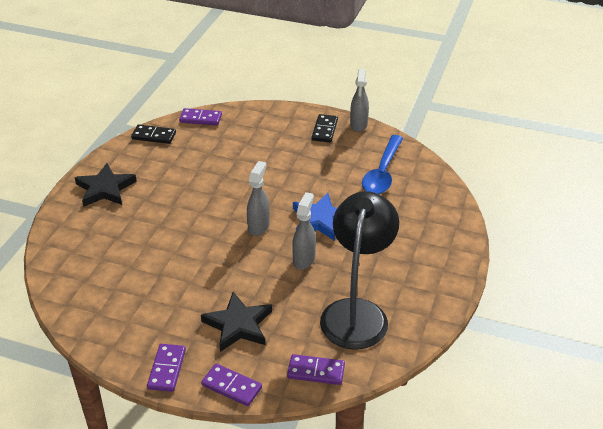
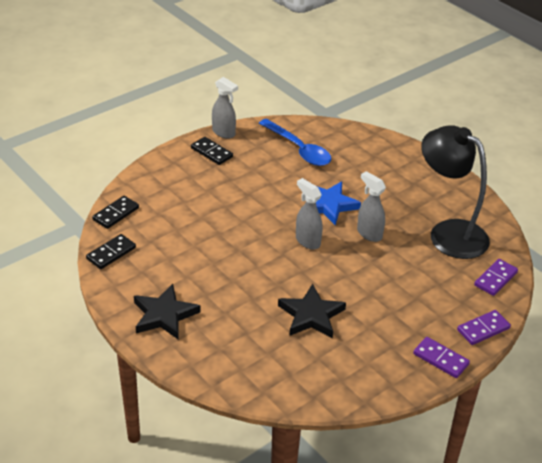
camera: 60 degrees left, 0 degrees up
purple domino [179,108,222,126] -> black domino [92,196,139,229]
black star [201,292,272,352] -> black star moved to [278,284,346,338]

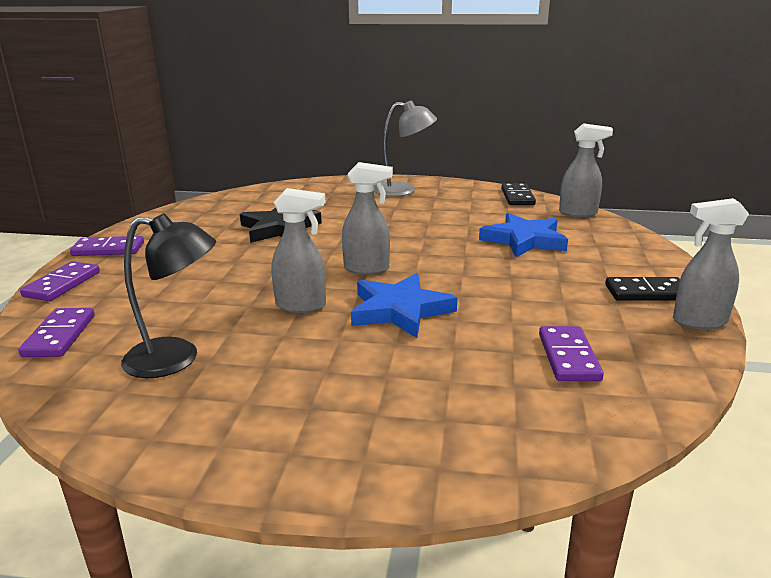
camera: 140 degrees right, 15 degrees down
black domino [92,196,139,229] -> grey spray bottle [559,123,613,217]
black star [134,284,201,339] -> grey lamp [374,100,437,197]
blue spoon [259,119,331,166] -> purple domino [539,326,604,381]
black lamp [421,125,490,259] -> black lamp [121,213,216,378], size x0.63
none -> blue star [479,213,568,257]

